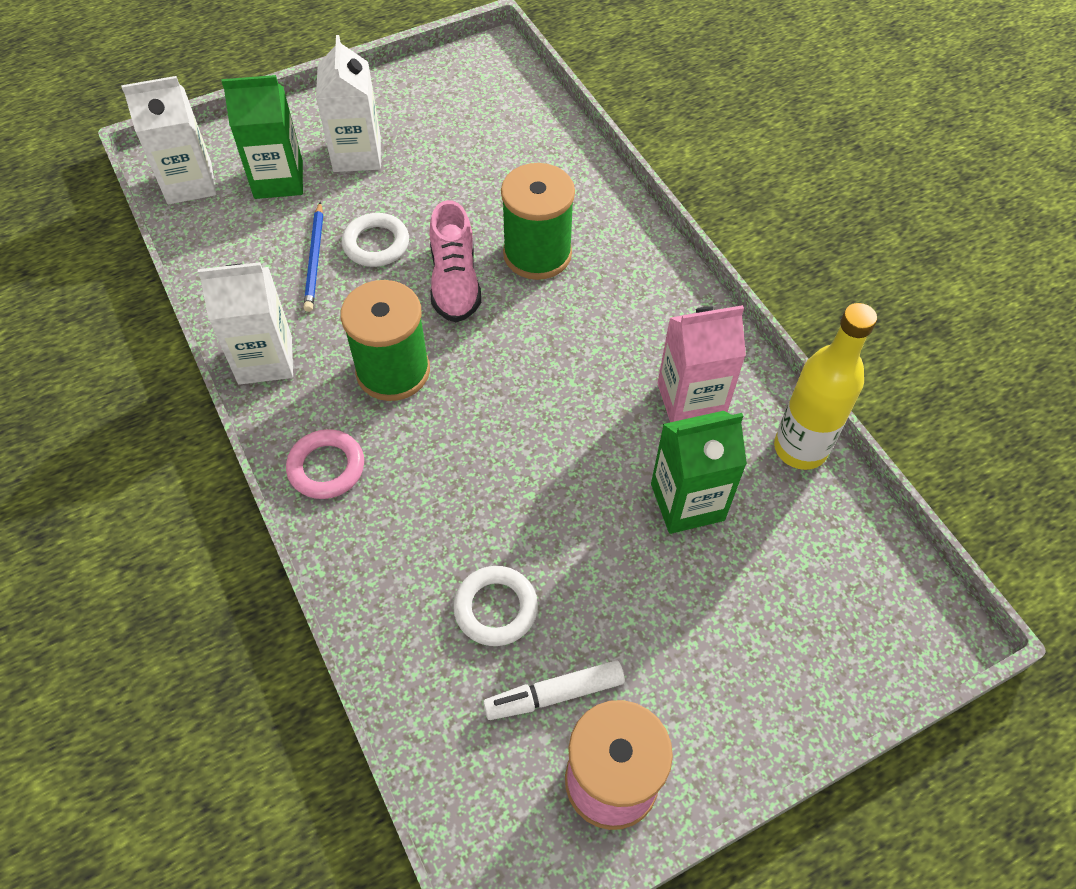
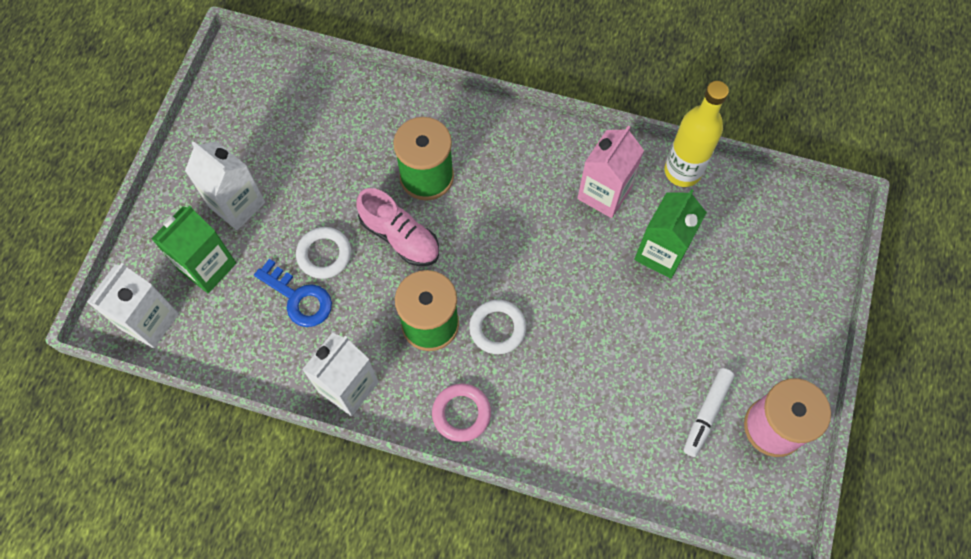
camera: 45 degrees left, 10 degrees up
blue pencil [304,202,323,312] -> blue key [254,259,332,327]
white ring [453,566,538,646] -> white ring moved to [469,300,526,354]

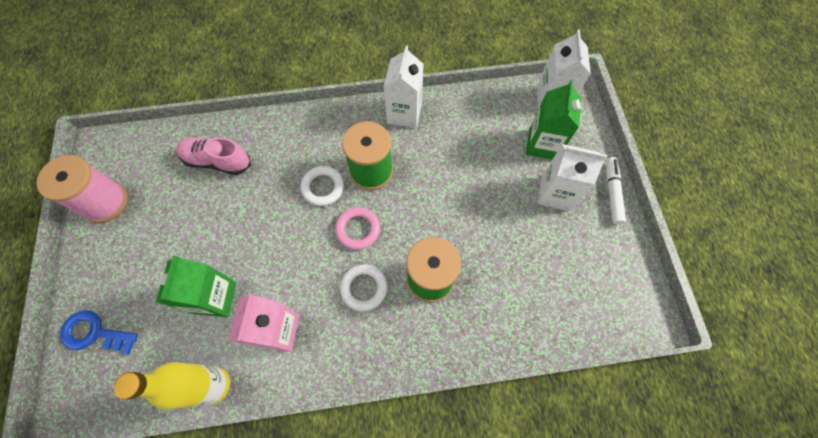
camera: 155 degrees right, 0 degrees up
blue key [254,259,332,327] -> blue key moved to [60,310,138,354]
white ring [296,227,351,279] -> white ring moved to [340,264,388,311]
pink shoe [356,188,439,266] -> pink shoe moved to [176,137,251,175]
pink ring [432,384,491,442] -> pink ring moved to [335,207,380,250]
white marker [684,368,735,457] -> white marker moved to [606,157,626,225]

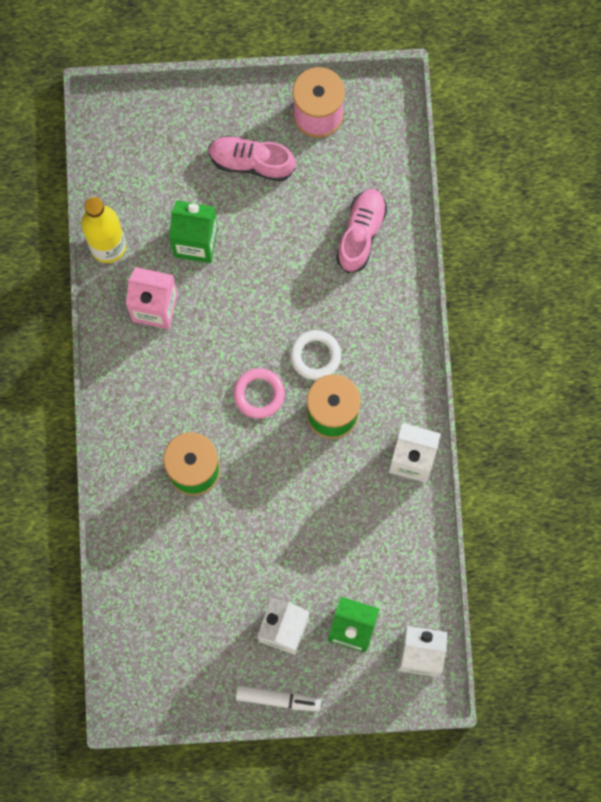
camera: 95 degrees right, 10 degrees up
blue key [60,310,138,354] -> none
white ring [340,264,388,311] -> none
none -> pink shoe [208,135,295,182]

